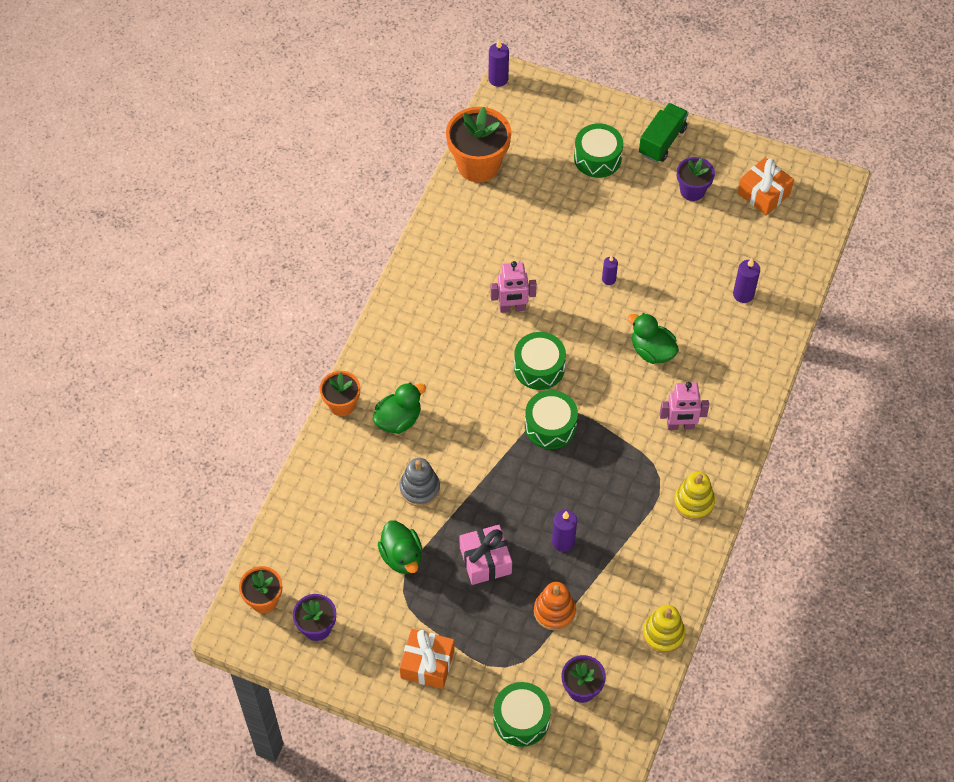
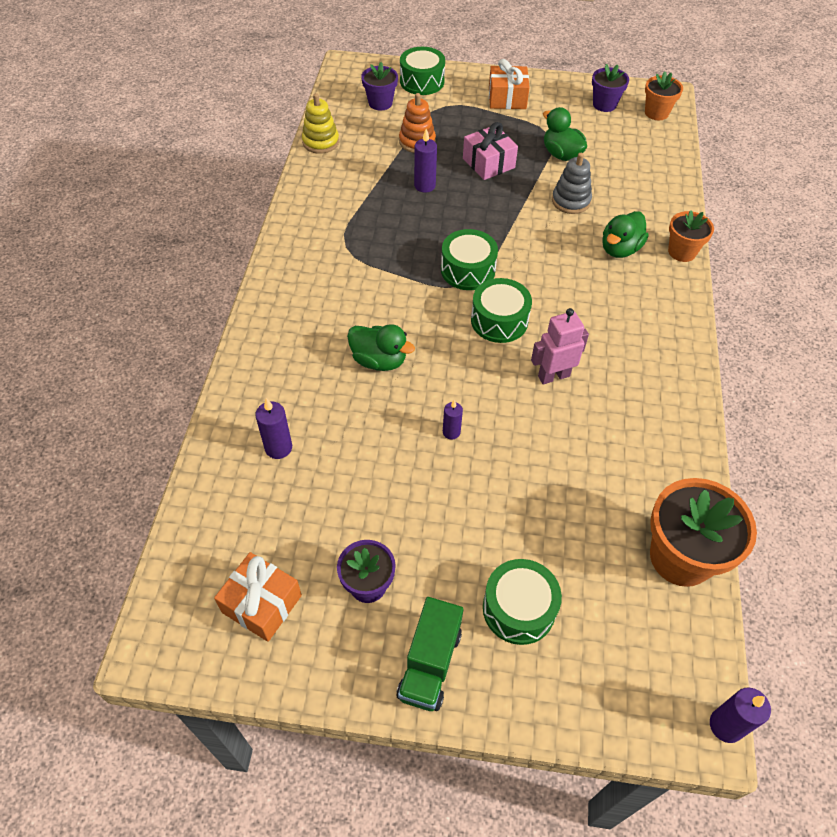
camera: 165 degrees right, 5 degrees down
pink robot [660,382,709,430] -> none
yellow stacking toy [674,472,715,521] -> none

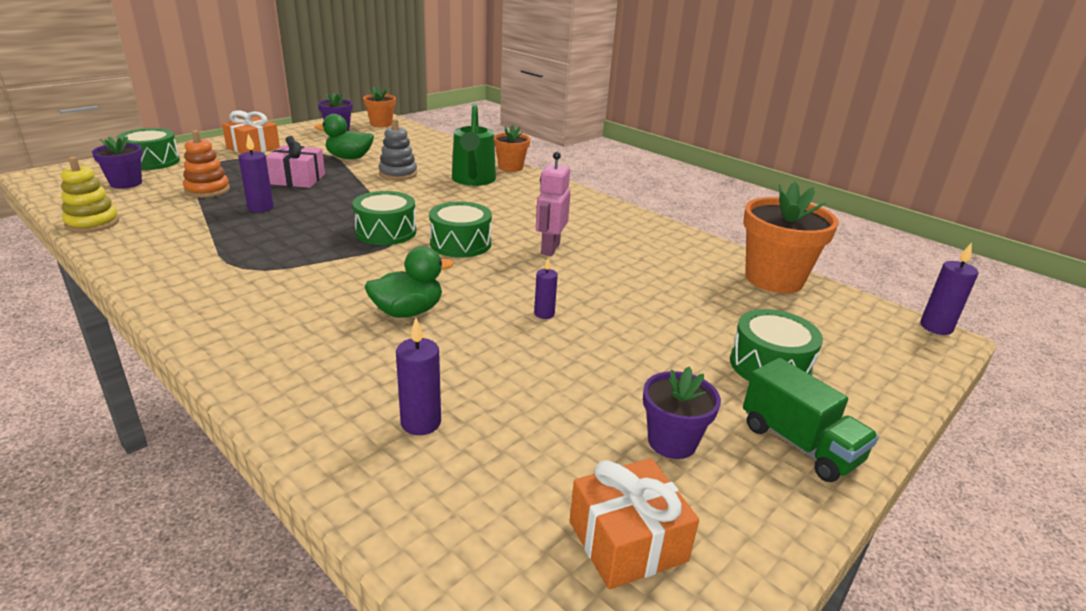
camera: 55 degrees left, 25 degrees down
green duck [602,211,649,258] -> green watering can [452,104,496,186]

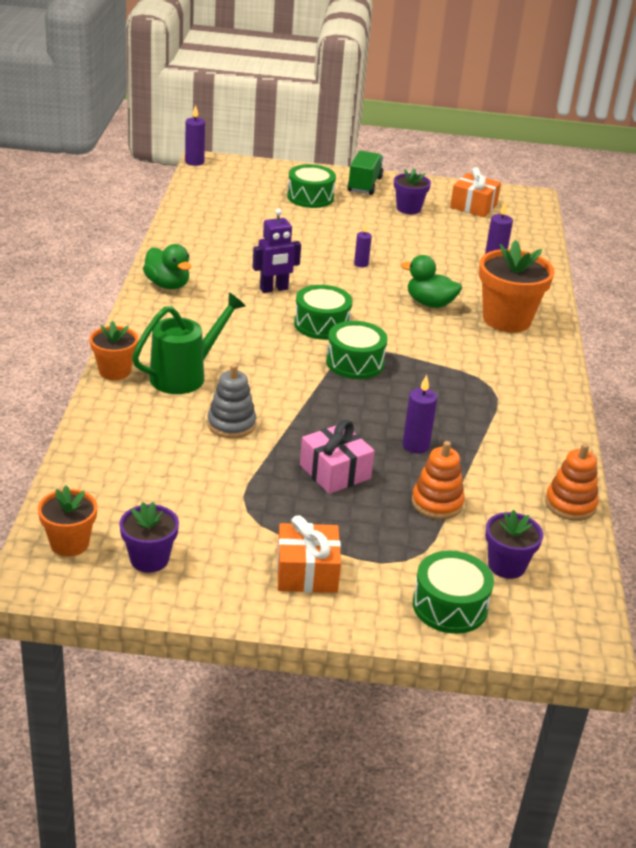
camera: 130 degrees left, 5 degrees up
yellow stacking toy [61,156,119,233] -> orange stacking toy [545,443,598,521]
green duck [315,114,374,159] -> green duck moved to [143,244,191,289]
pink robot [536,152,571,256] -> purple robot [252,209,301,293]
orange flower pot [743,182,839,293] -> orange flower pot moved to [479,240,555,332]

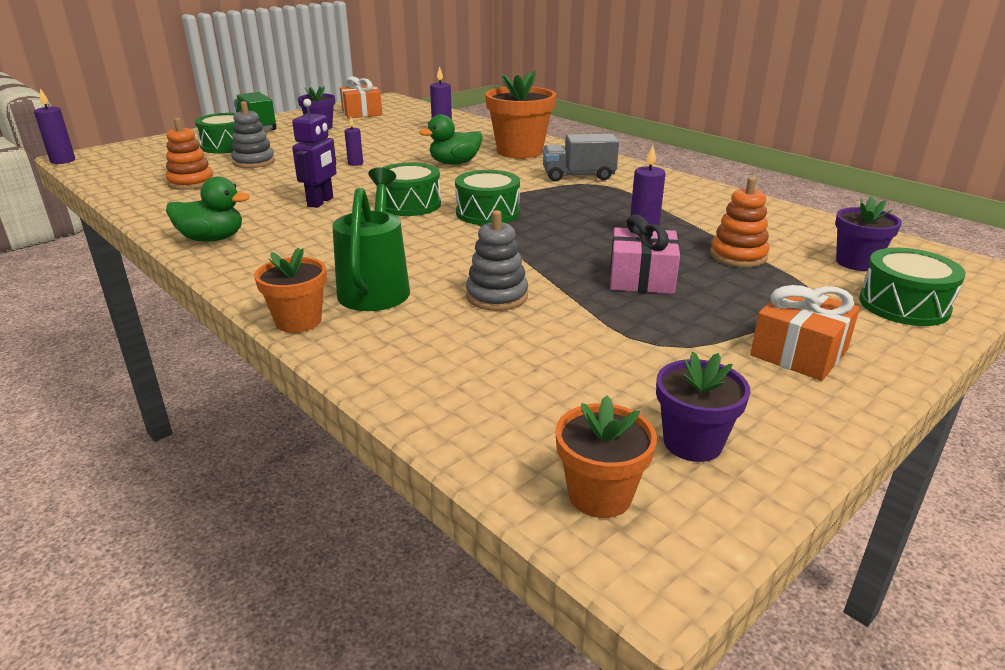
camera: 45 degrees left, 5 degrees down
orange stacking toy [545,443,598,521] -> orange stacking toy moved to [166,118,214,190]
none -> grey stacking toy [231,101,275,168]
none -> grey truck [543,134,619,182]

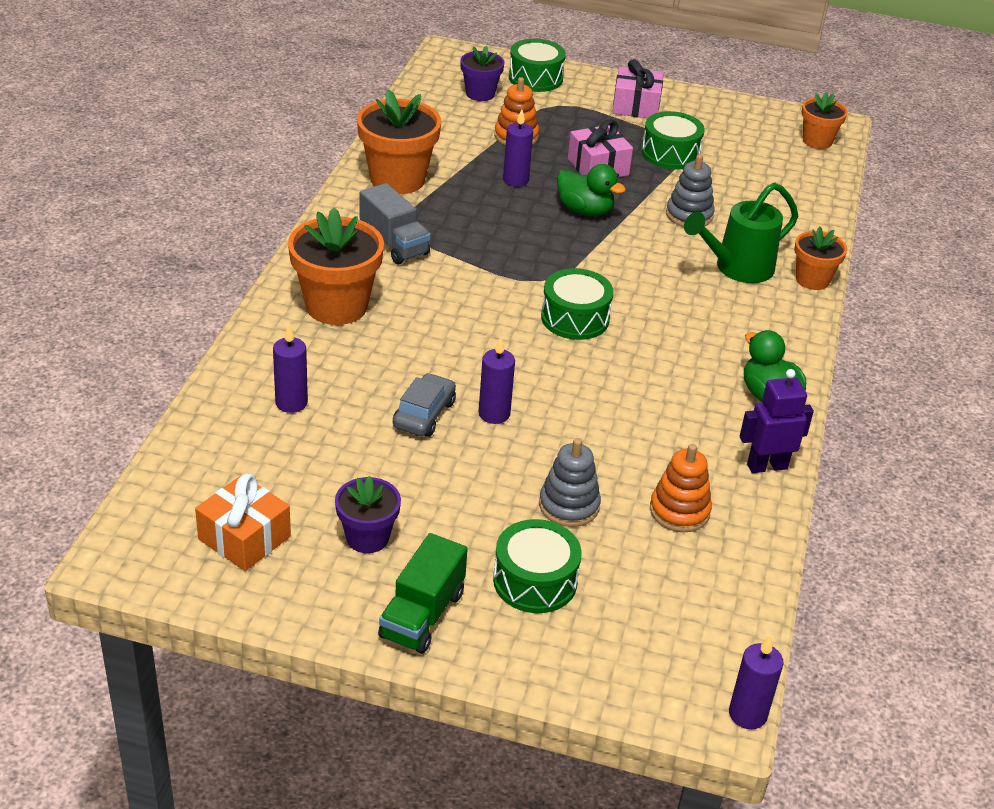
camera: 125 degrees left, 10 degrees up
purple robot [292,99,337,208] -> purple robot moved to [740,369,814,473]
purple candle [344,117,363,166] -> purple candle [479,336,515,424], size x1.51
green duck [419,114,483,165] -> green duck moved to [557,164,626,216]
green drum [455,170,520,225] -> green drum moved to [642,111,705,170]
purple flower pot [656,352,750,462] -> none
orange gift [750,285,860,381] -> pink gift [612,59,663,118]
none -> orange flower pot [357,89,442,194]
none -> grey car [393,373,456,437]

